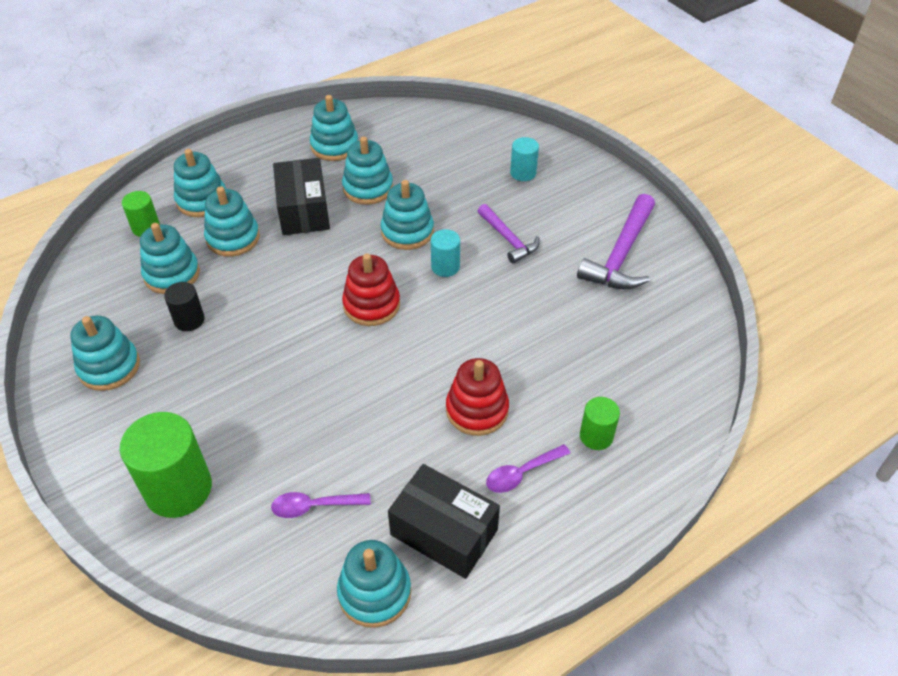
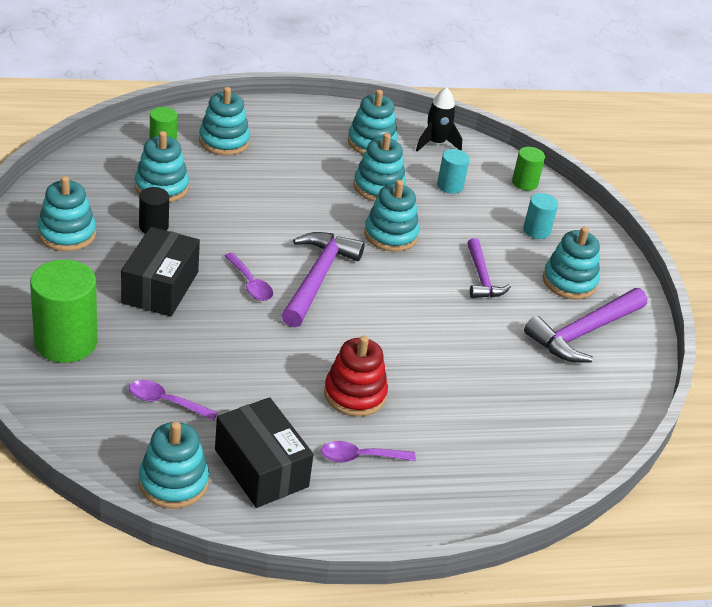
camera: 20 degrees right, 10 degrees down
turquoise stacking toy [204,186,260,257] -> turquoise stacking toy moved to [543,227,600,300]
black box [273,158,330,235] -> black box moved to [121,227,200,316]
red stacking toy [342,254,400,326] -> purple hammer [281,232,365,327]
turquoise cylinder [431,229,460,277] -> turquoise cylinder moved to [437,149,470,194]
green cylinder [580,397,620,450] -> green cylinder moved to [512,147,545,191]
none -> purple spoon [224,253,273,301]
none -> black rocket [416,87,462,152]

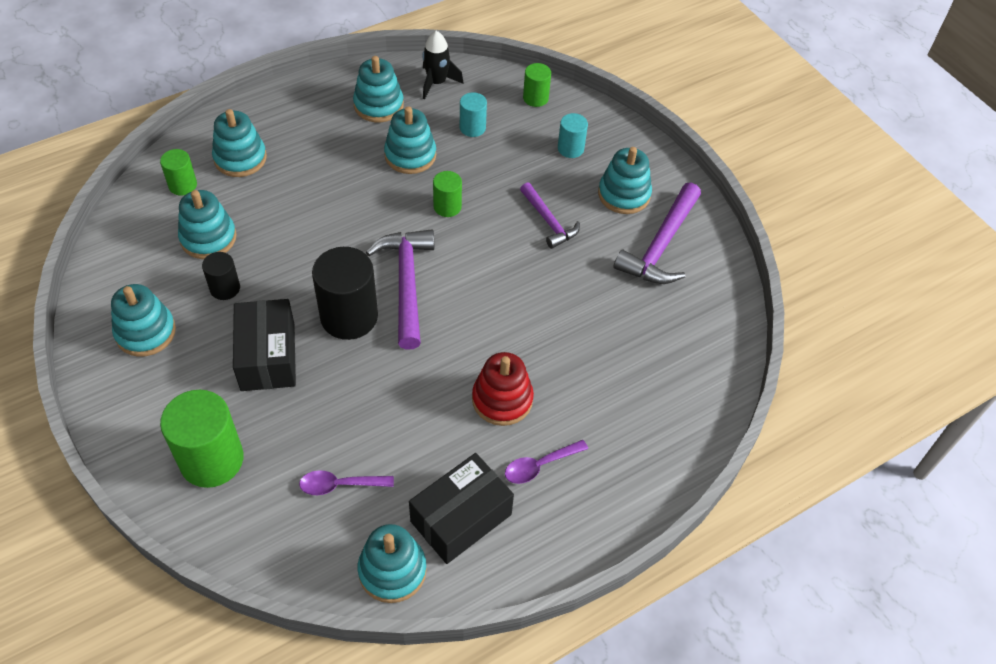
camera: 20 degrees left, 15 degrees up
black box [215,397,314,508] -> black box turned 75 degrees counterclockwise [409,453,514,564]
purple spoon [224,253,273,301] -> black cylinder [312,247,378,340]
turquoise stacking toy [364,180,419,252] -> green cylinder [433,171,462,217]

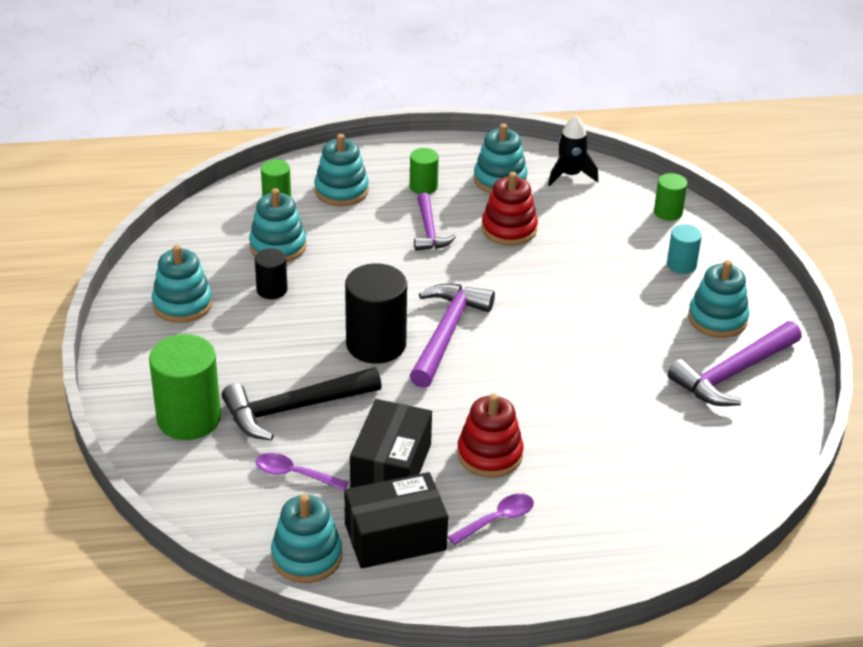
camera: 25 degrees right, 15 degrees down
black box [233,299,296,391] -> black box moved to [350,399,432,488]
turquoise stacking toy [384,107,436,174] -> red stacking toy [482,172,538,246]
green cylinder [433,171,462,217] -> green cylinder moved to [410,148,439,194]
turquoise cylinder [460,92,487,137] -> none
purple spoon [505,440,588,484] -> purple spoon turned 150 degrees clockwise [447,494,534,545]
purple hammer [520,182,580,249] -> purple hammer moved to [414,193,456,251]
none -> black hammer [222,367,382,441]

